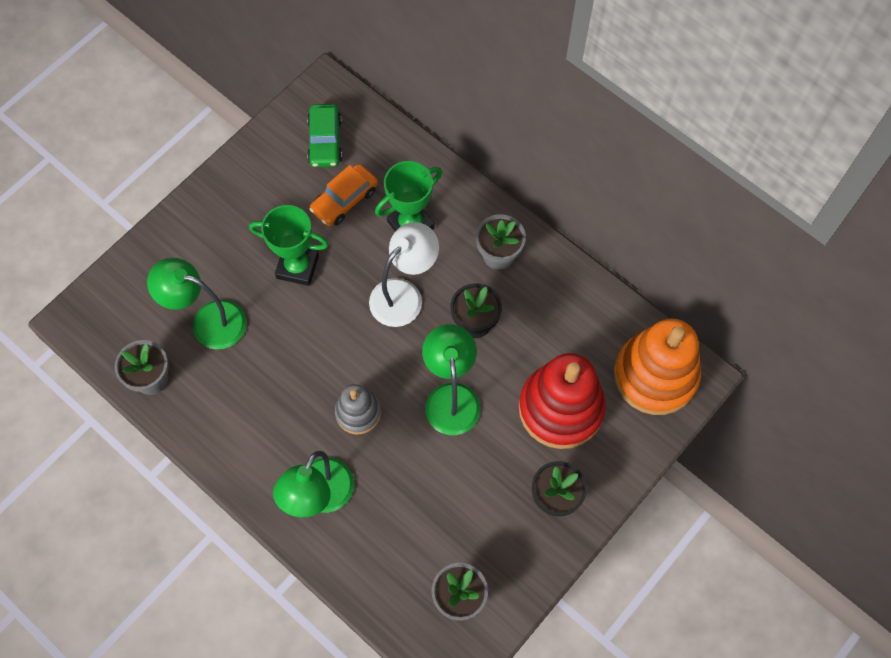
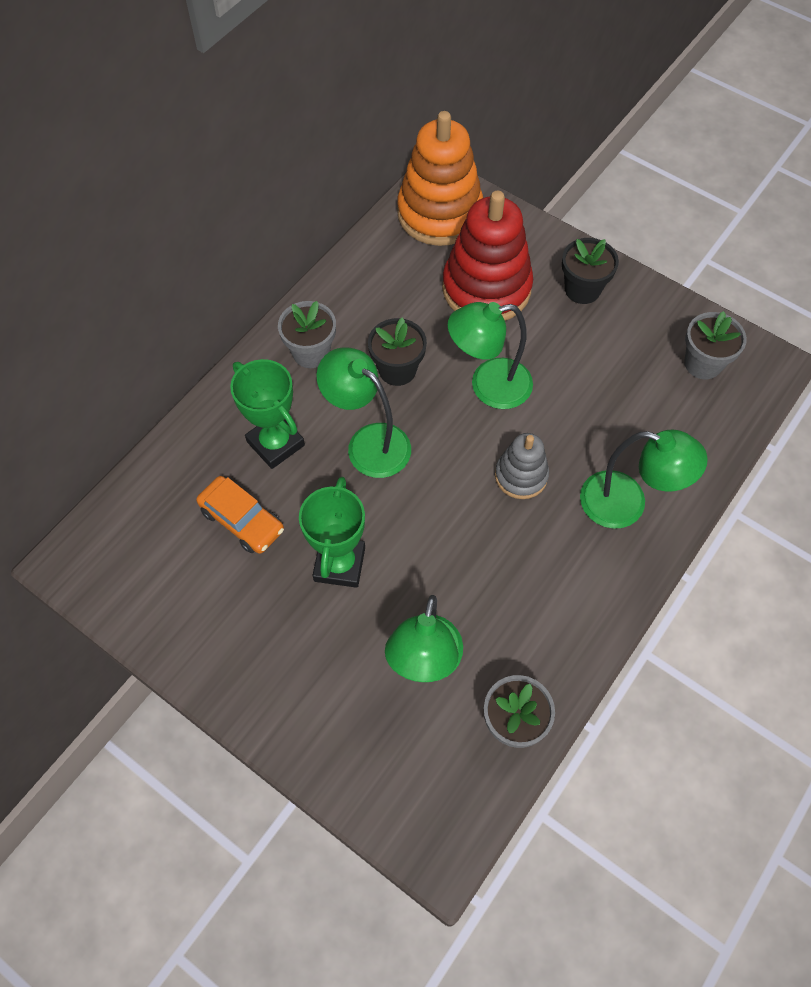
camera: 95 degrees left, 5 degrees down
green car [307,104,342,167] -> none
white lamp [369,222,439,327] -> green lamp [316,347,411,478]

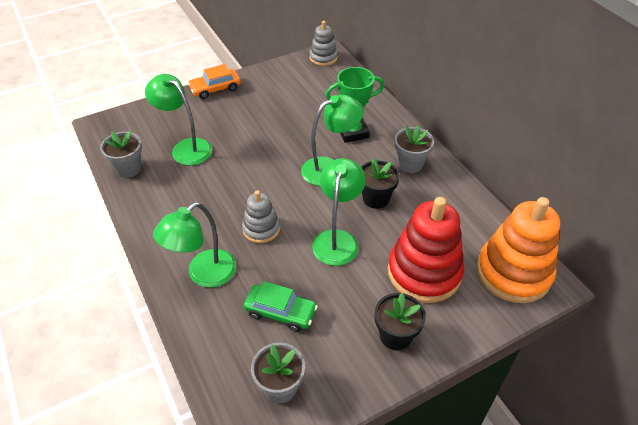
camera: 115 degrees right, 15 degrees down
orange car [196,476,284,554] -> orange car moved to [188,64,241,99]
green trophy [299,477,365,588] -> none
none -> green car [244,281,318,332]
none -> grey stacking toy [310,21,338,66]

